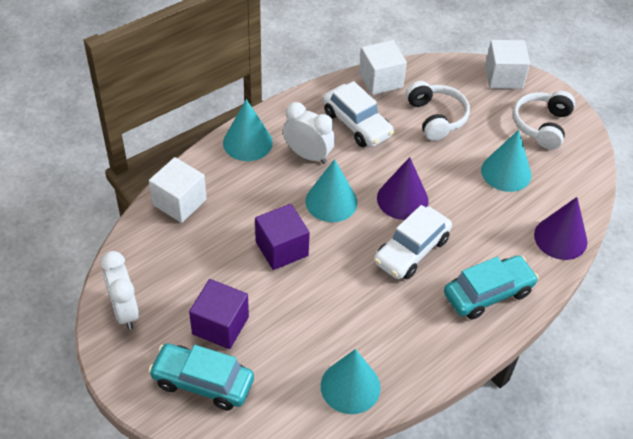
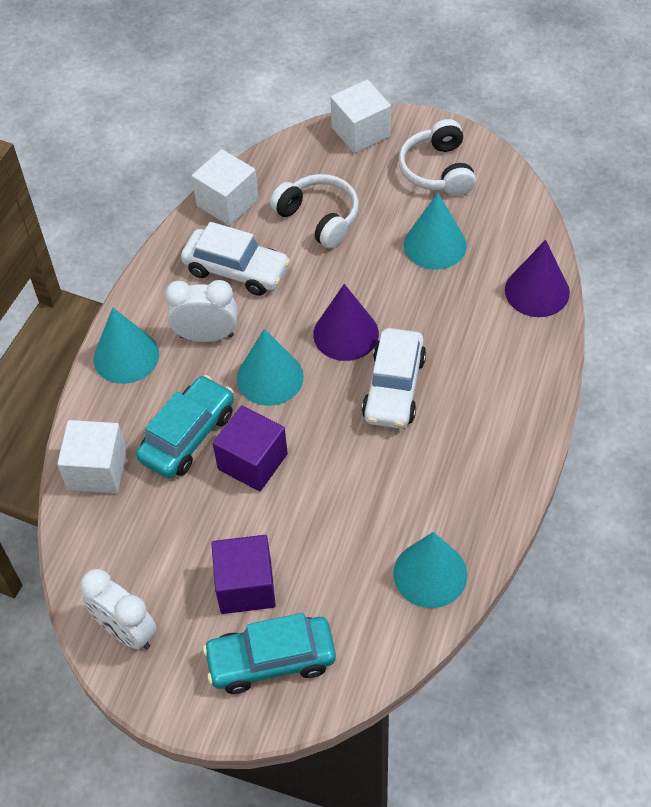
camera: 25 degrees left, 5 degrees up
turquoise car [444,255,539,320] -> turquoise car moved to [136,375,234,478]

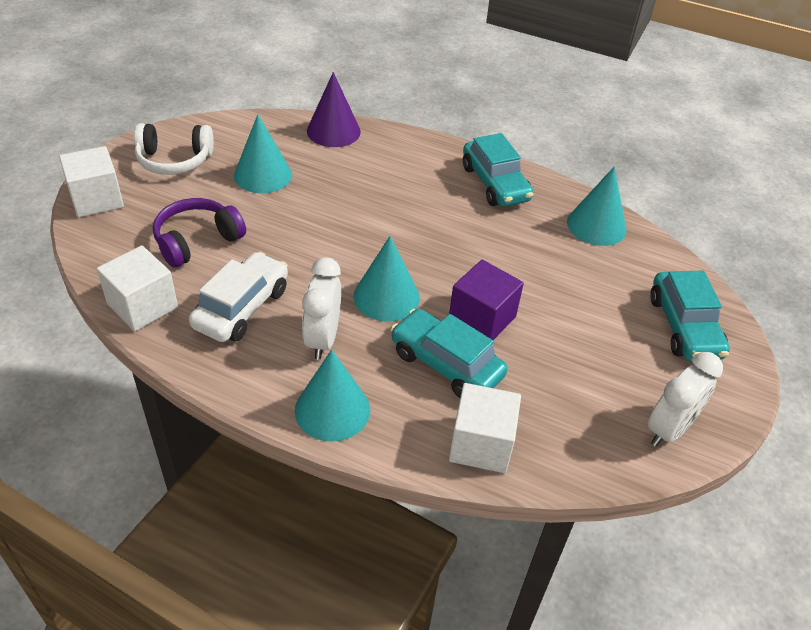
camera: 90 degrees left, 10 degrees down
purple cube [211,535,276,614] -> none
white headphones [270,174,359,249] -> purple headphones [153,198,246,268]
purple cone [313,284,379,361] -> none
white car [362,328,426,429] -> none
none -> turquoise car [463,133,533,207]

